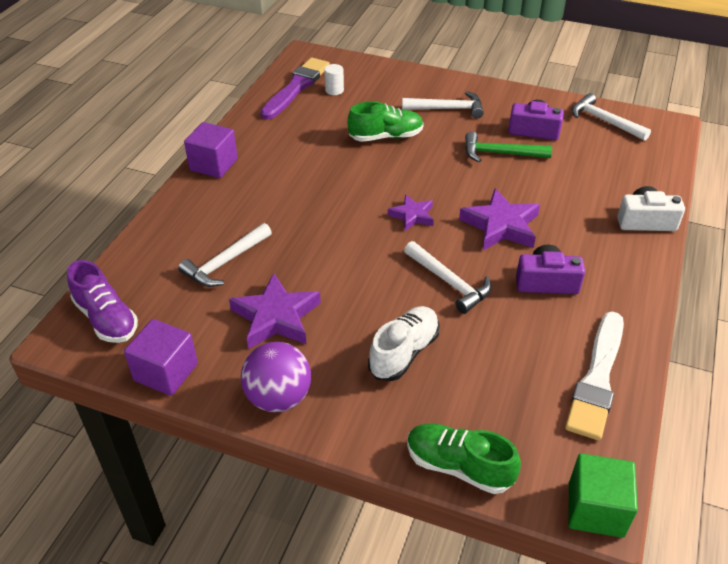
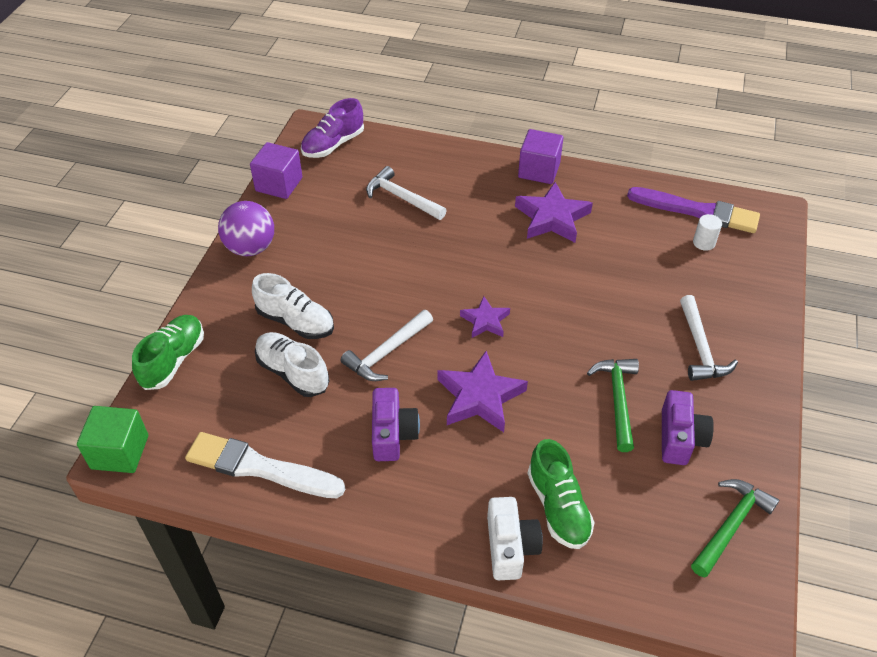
camera: 85 degrees right, 5 degrees up
purple star [229,273,321,349] -> purple star moved to [515,182,593,243]
green shoe [348,101,424,142] -> green shoe moved to [528,439,595,549]
white hammer [572,93,651,141] -> green hammer [691,479,779,578]
none -> white shoe [255,332,330,397]

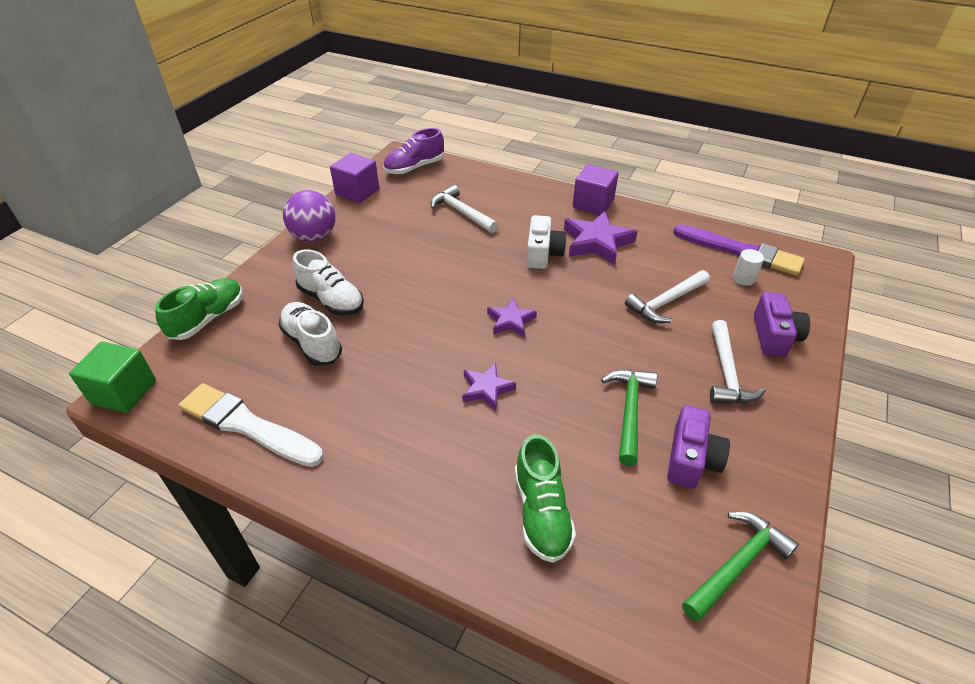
camera: 10 degrees right, 5 degrees down
white hammer [340,310,433,381] -> white hammer moved to [625,270,710,323]
purple camera [372,388,420,461] -> purple camera moved to [754,292,810,357]
purple star [437,351,528,432] -> purple star [462,363,516,411], size x0.59
white camera [487,497,543,580] -> white camera moved to [527,215,566,269]

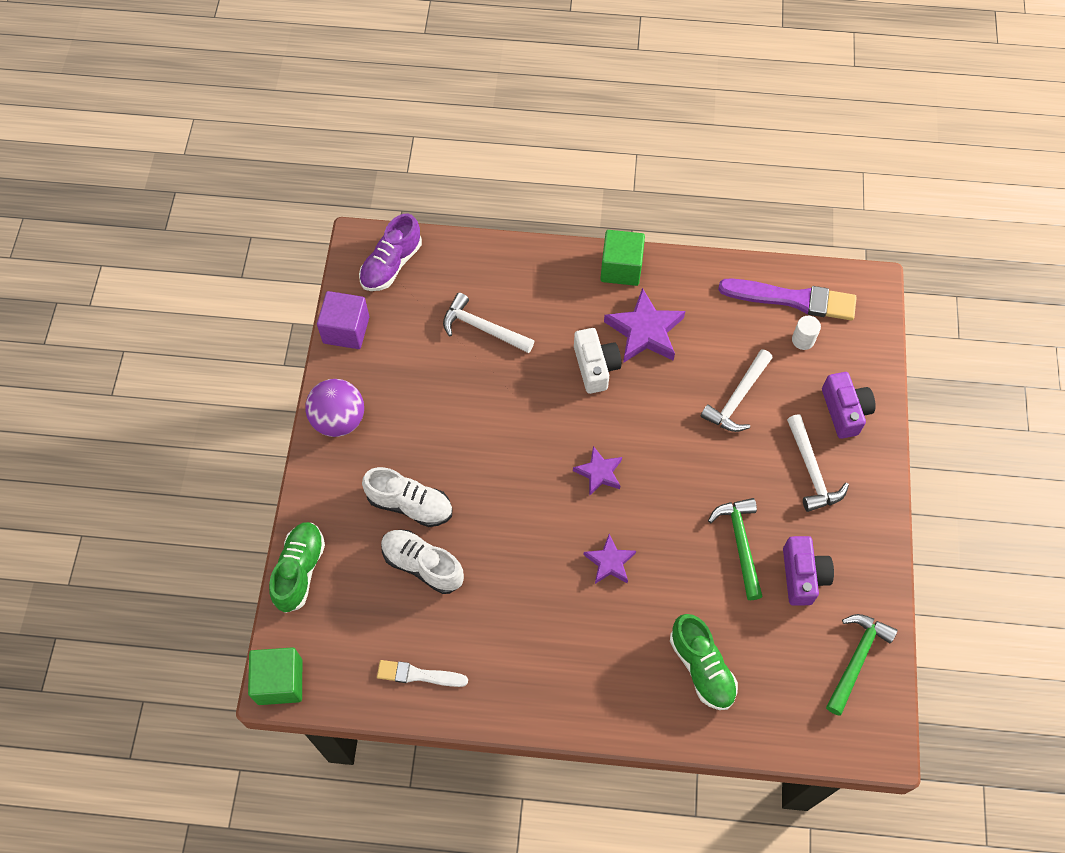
camera: 20 degrees left, 20 degrees up
white brush [179,383,324,467] -> white brush [377,660,468,687], size x0.58
purple cube [573,164,619,215] -> green cube [600,230,645,286]

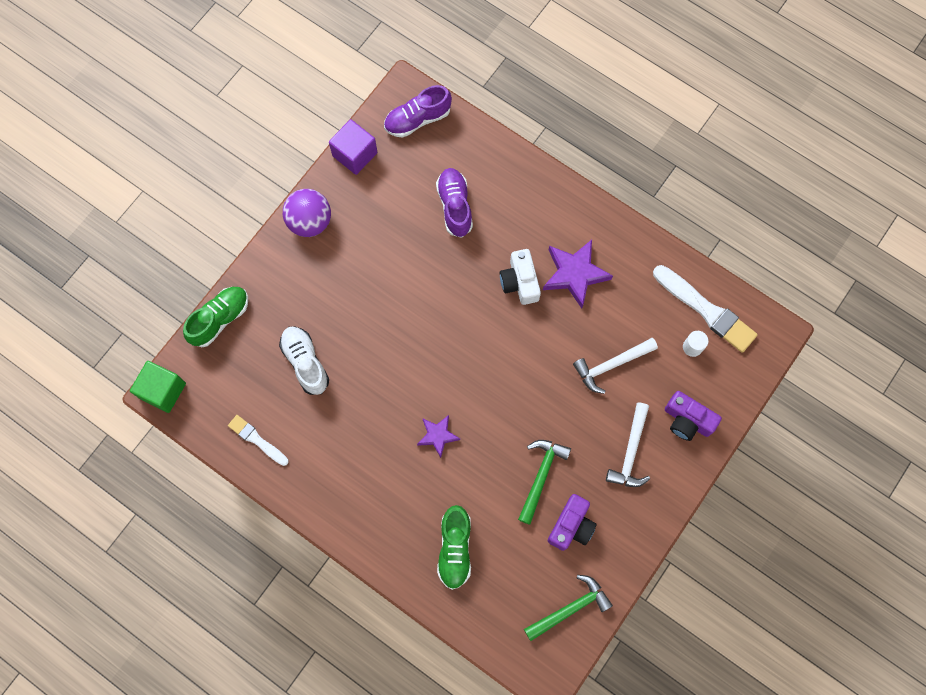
camera: 30 degrees right, 10 degrees up
white shoe [362,467,452,527] -> none
white hammer [443,293,534,353] -> purple shoe [436,168,473,238]
purple star [573,446,622,496] -> none
white camera [574,328,621,394] -> white camera turned 150 degrees clockwise [500,249,541,305]
green cube [600,230,645,286] -> none
purple brush [718,278,857,320] -> white brush [653,265,758,353]
purple camera [822,372,876,439] -> purple camera turned 105 degrees clockwise [665,391,722,441]

